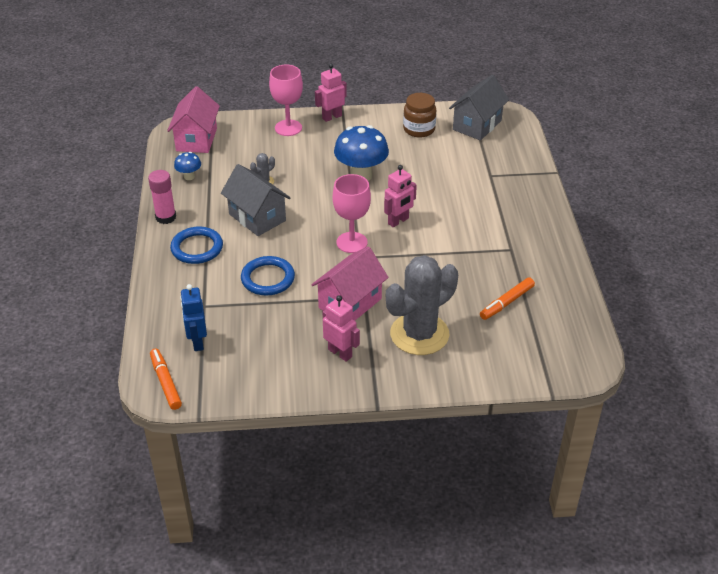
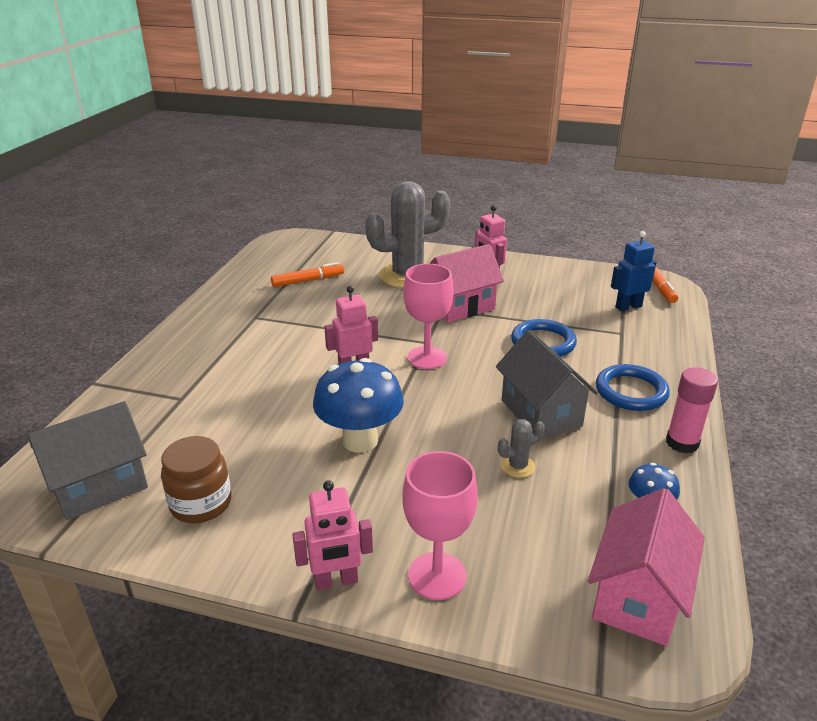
camera: 160 degrees left, 10 degrees down
blue robot [180,284,207,351] -> blue robot turned 120 degrees counterclockwise [611,231,656,311]

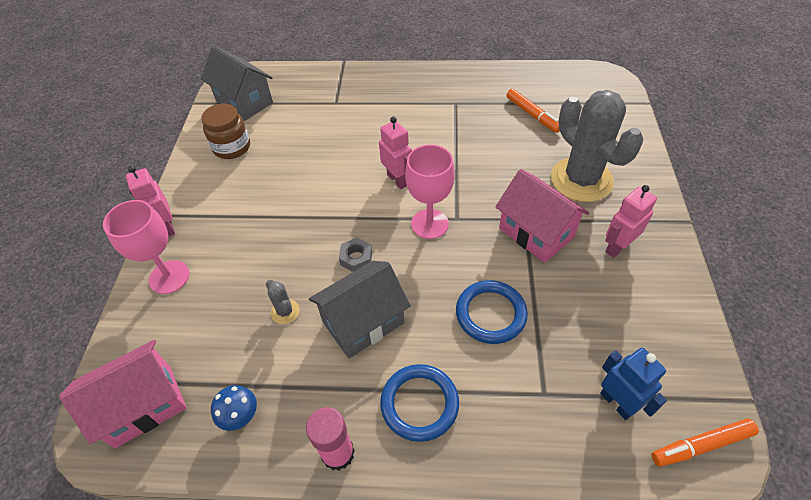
camera: 80 degrees right, 20 degrees up
blue mushroom [313,358,404,453] -> none
pink house [588,488,705,646] -> pink house turned 45 degrees counterclockwise [59,340,186,448]
none -> grey nut [339,238,372,272]

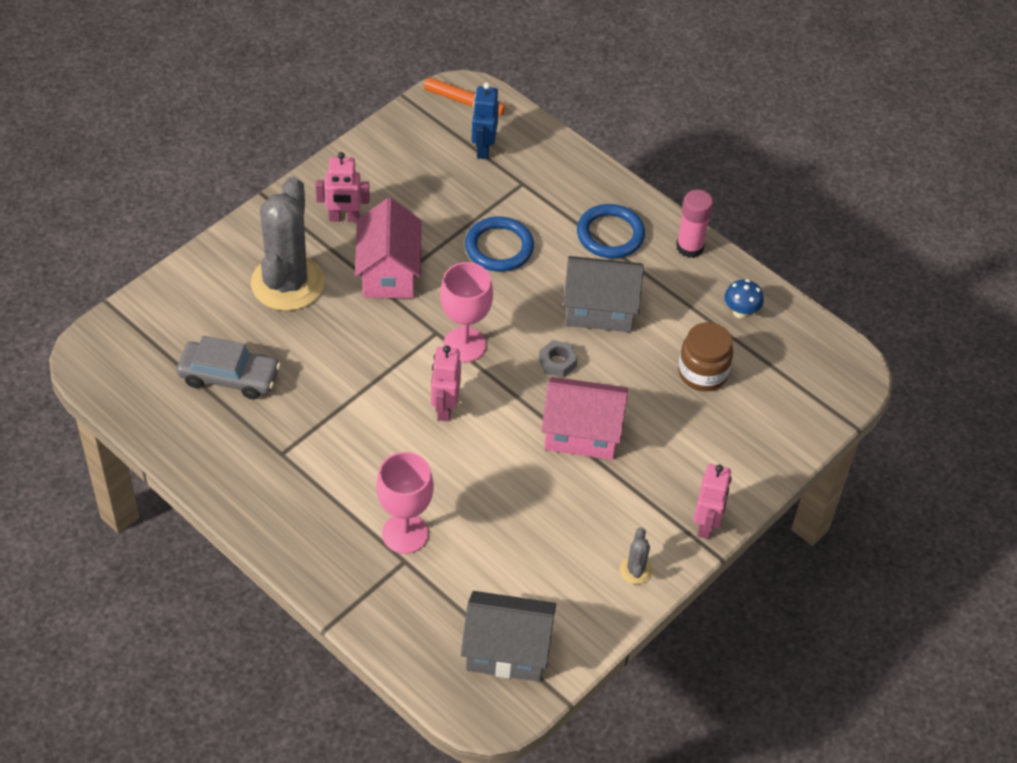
camera: 145 degrees left, 0 degrees up
pink house [59,340,186,448] -> pink house moved to [541,377,628,460]
pink goblet [103,200,190,294] -> pink goblet moved to [376,452,434,554]
grey house [201,46,273,121] -> grey house turned 75 degrees counterclockwise [461,591,556,682]
brown jar [201,104,250,159] -> brown jar moved to [678,322,733,391]
grey cactus [266,280,300,324] -> grey cactus moved to [620,527,652,584]
orange marker [506,89,560,133] -> grey car [177,336,281,400]

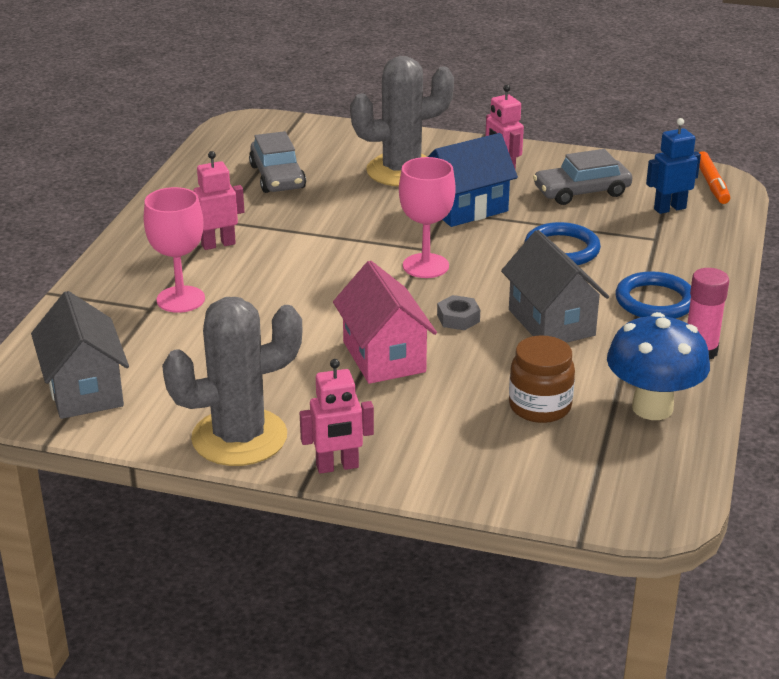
camera: 65 degrees right, 20 degrees down
pink house [355,198,422,298] -> blue house [428,133,518,227]
pink robot [431,345,461,421] -> pink robot moved to [194,151,244,250]
grey cactus [620,527,652,584] -> grey cactus [162,297,302,466], size x2.49
blue mushroom [724,279,764,319] -> blue mushroom [607,312,710,420], size x2.01
none -> grey car [533,149,632,205]

